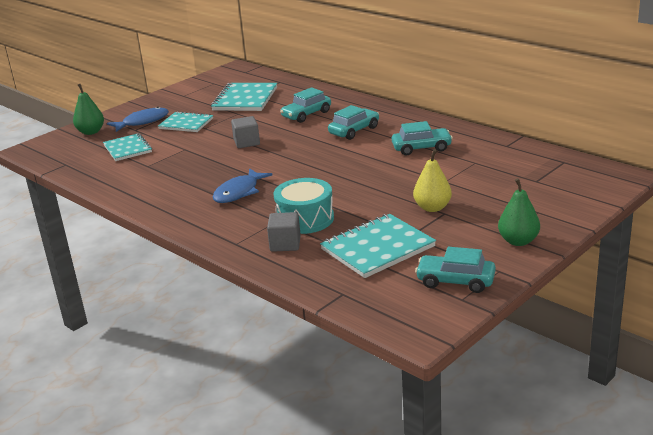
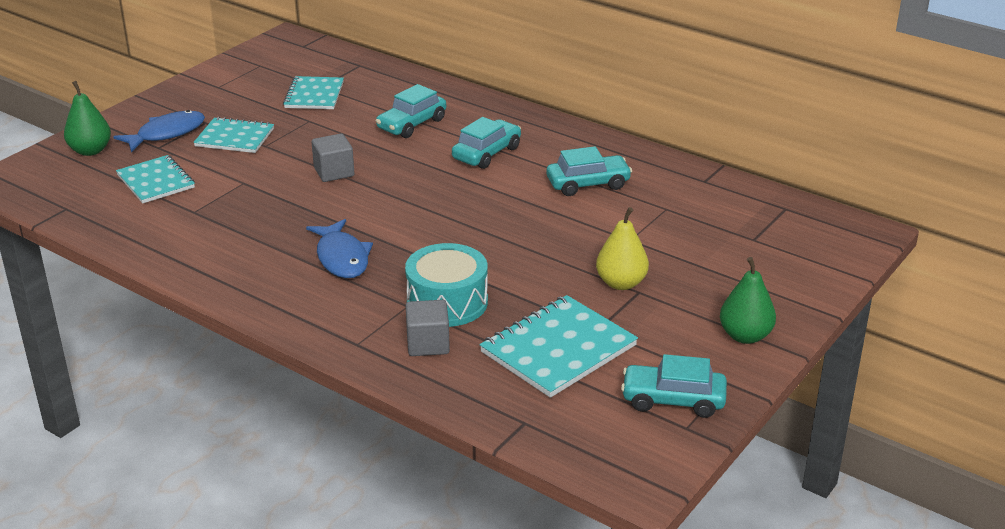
camera: 10 degrees left, 5 degrees up
turquoise notebook [211,83,277,111] -> turquoise notebook [283,76,344,109], size x0.66
blue fish [213,168,273,203] -> blue fish turned 45 degrees counterclockwise [306,219,373,278]

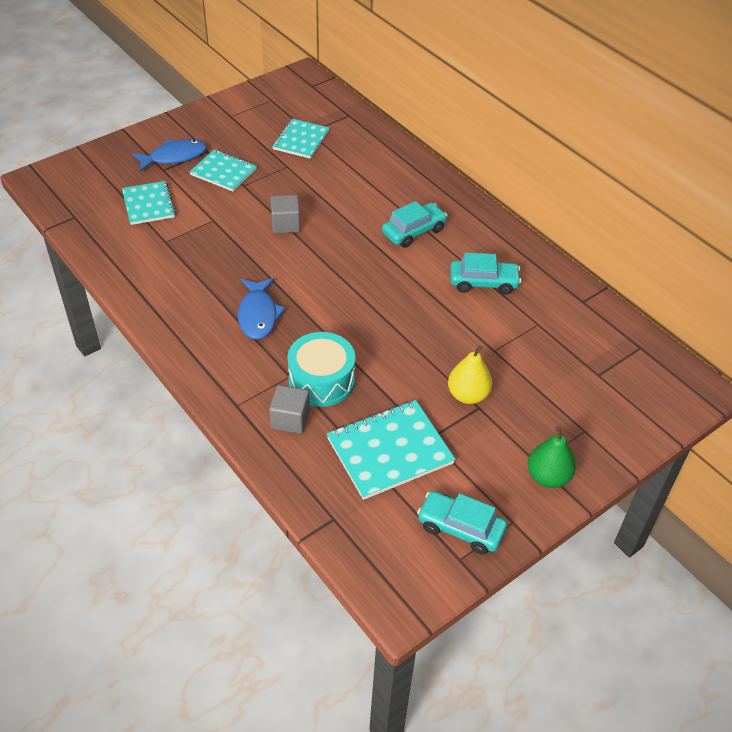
camera: 15 degrees right, 15 degrees up
green pear [64,81,111,156] -> none
turquoise car [376,84,446,138] -> none

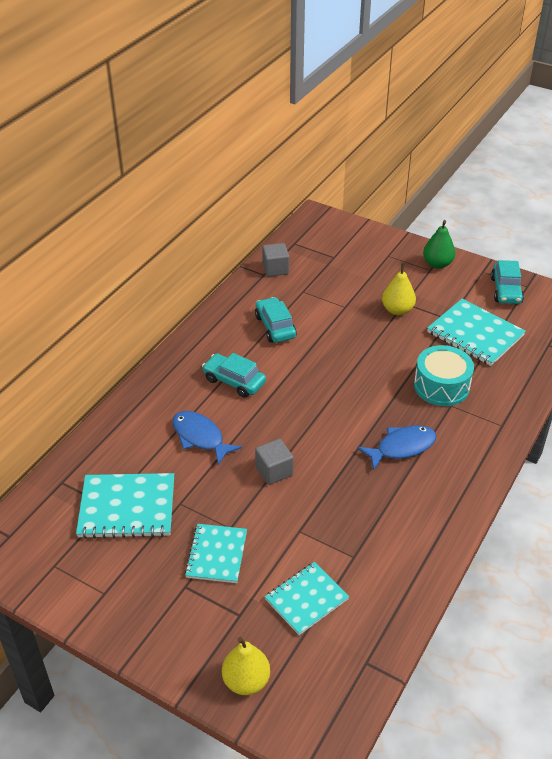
camera: 110 degrees left, 5 degrees down
blue fish [132,139,207,172] -> blue fish moved to [172,411,242,465]
grey cube [269,385,310,434] -> grey cube moved to [262,243,289,277]
turquoise notebook [272,119,329,159] -> turquoise notebook [76,473,174,539], size x1.51
none -> yellow pear [222,637,270,695]

